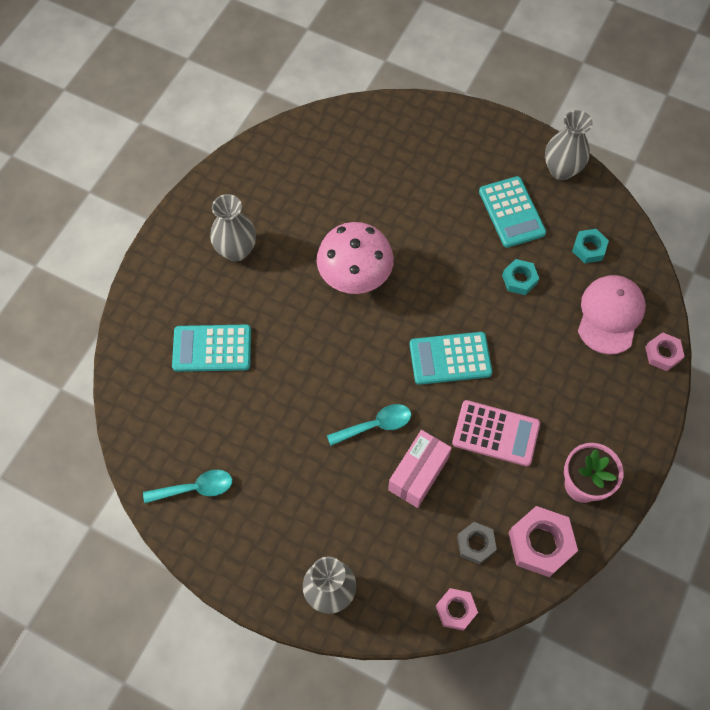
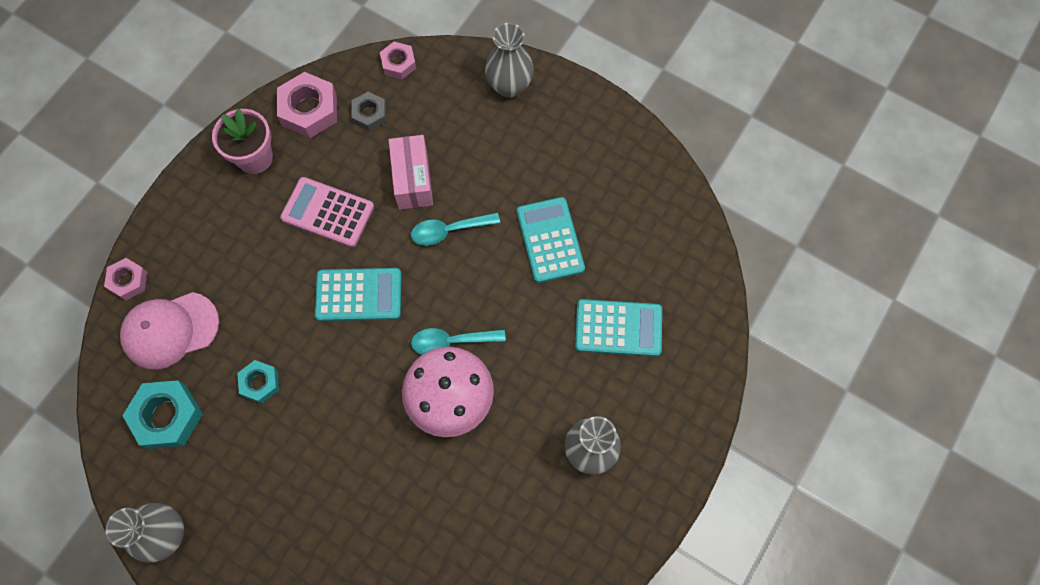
camera: 175 degrees left, 5 degrees up
turquoise spoon [143,470,232,503] -> turquoise spoon moved to [411,328,506,355]
pink box [388,430,452,508] -> pink box turned 45 degrees counterclockwise [389,135,433,210]
turquoise calculator [479,176,546,248] -> turquoise calculator moved to [517,197,585,283]
turquoise nut [572,229,609,263] -> turquoise nut [122,380,203,449], size x1.67
pink cap [578,275,646,355] -> pink cap turned 45 degrees clockwise [120,292,219,370]

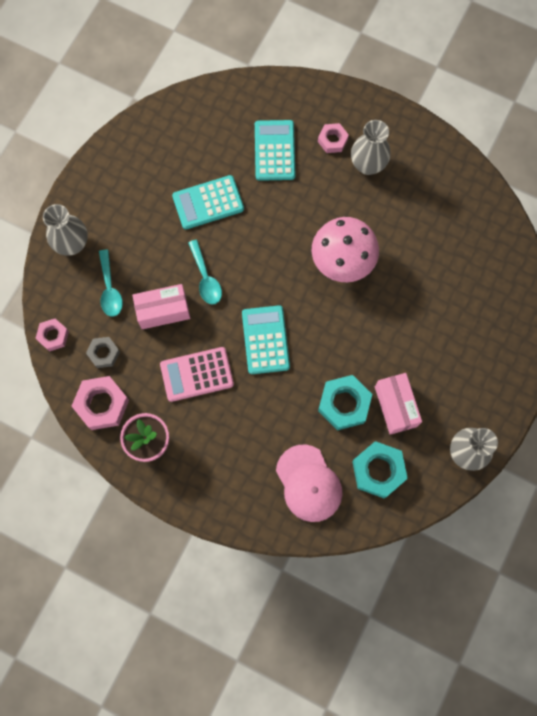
camera: 95 degrees left, 5 degrees up
pink nut [104,258,147,300] -> pink nut moved to [318,123,349,153]
turquoise nut [237,360,279,404] -> turquoise nut [318,375,372,430], size x1.67
pink calculator [280,177,374,247] -> pink calculator turned 60 degrees clockwise [160,347,234,402]
turquoise spoon [411,328,506,355] -> turquoise spoon moved to [99,249,123,317]
none -> pink box [375,373,422,435]

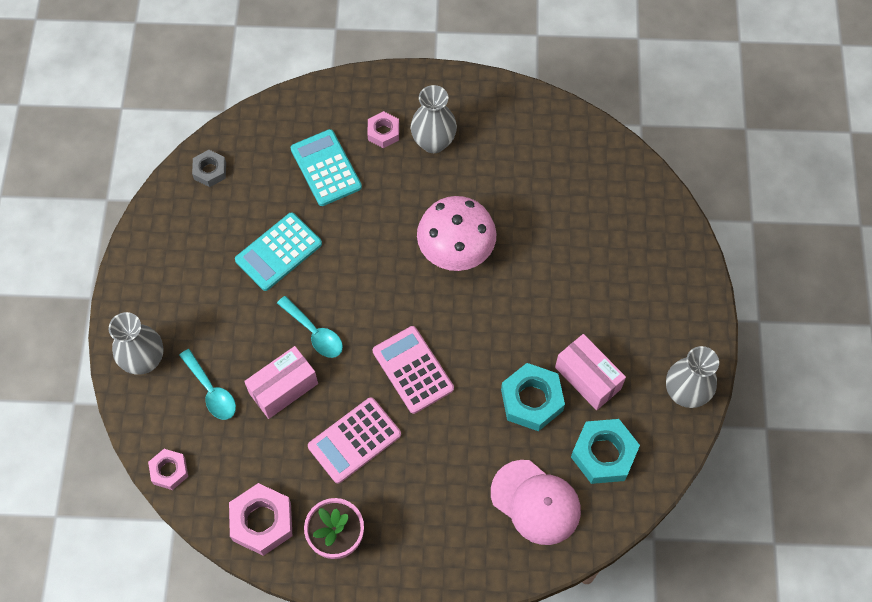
camera: 25 degrees left, 10 degrees down
grey nut [86,337,120,368] -> grey nut moved to [192,150,226,187]
turquoise calculator [242,305,290,374] -> pink calculator [373,326,454,414]

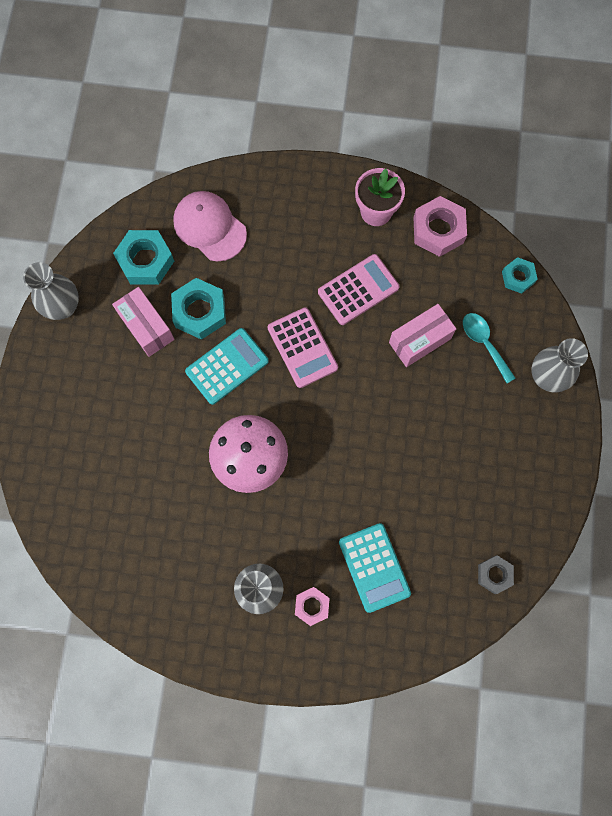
camera: 175 degrees left, 10 degrees up
pink nut [148,449,188,490] -> turquoise nut [502,257,537,294]
turquoise calculator [235,212,322,291] -> turquoise calculator moved to [185,328,269,405]
turquoise spoon [277,296,343,358] -> none

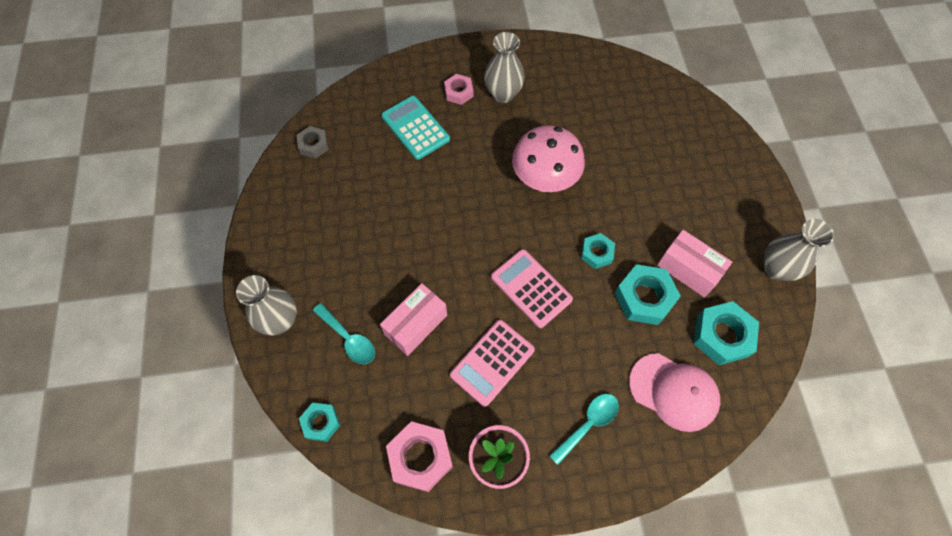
camera: 165 degrees right, 10 degrees down
turquoise calculator [185,328,269,405] -> turquoise nut [581,233,615,269]
none -> turquoise spoon [549,394,619,465]

